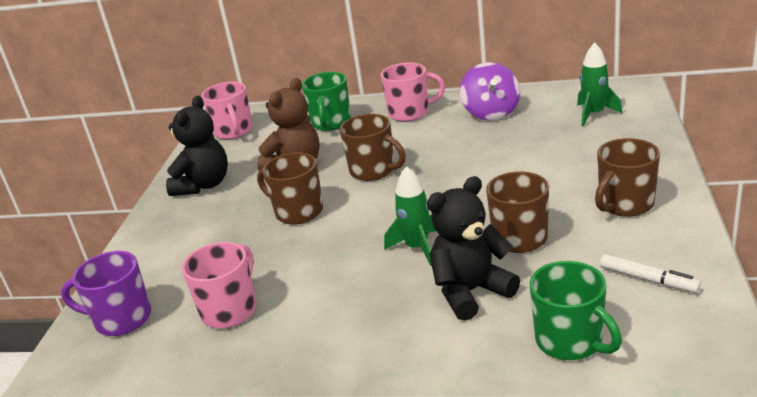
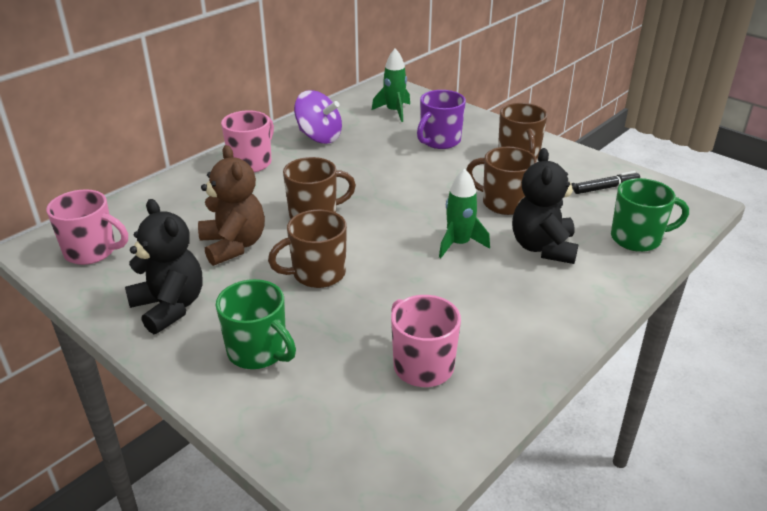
camera: 60 degrees left, 5 degrees up
purple mug [61,251,151,336] -> purple mug moved to [417,90,466,149]
green mug [302,72,351,131] -> green mug moved to [216,279,296,369]
white marker [600,254,701,293] -> black marker [574,171,640,194]

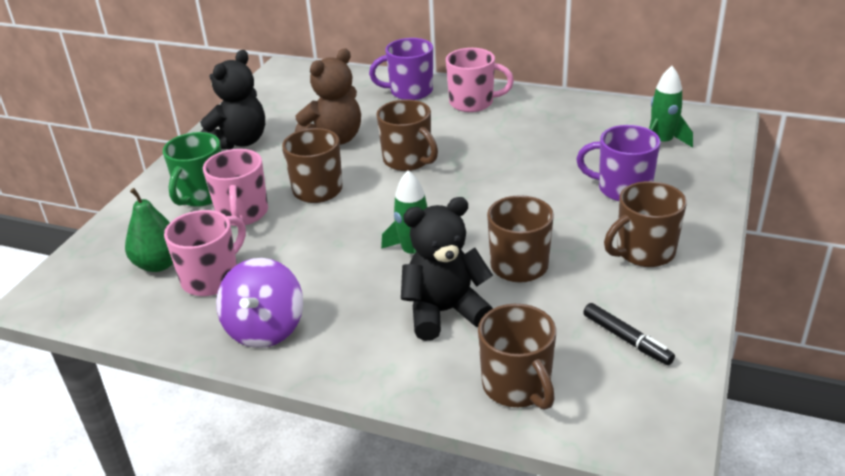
camera: 70 degrees right, 0 degrees up
pink mug [46,189,128,265] -> pink mug moved to [203,149,268,226]
purple spinning top [294,90,342,144] -> purple spinning top moved to [216,258,303,348]
green mug [611,178,689,252] -> brown mug [478,304,556,410]
none -> green pear [125,188,173,272]
none -> purple mug [369,38,433,100]

